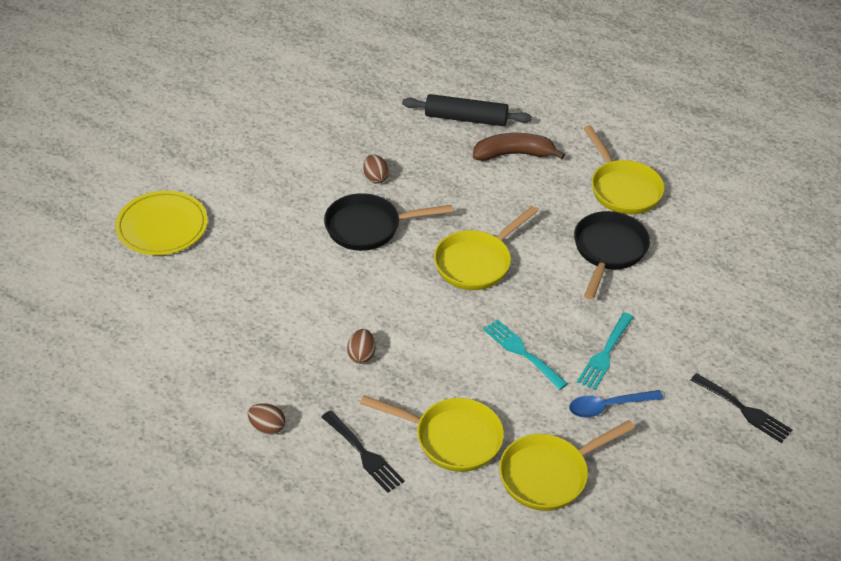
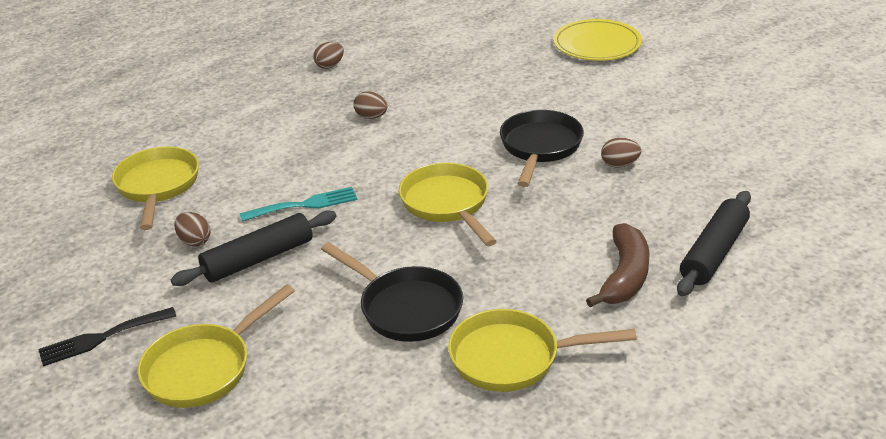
camera: 115 degrees right, 10 degrees down
black fork [321,410,405,493] -> none
yellow pan [360,395,504,472] -> yellow pan moved to [137,285,294,408]
blue spoon [569,390,663,418] -> brown egg [175,212,211,246]
turquoise fork [577,312,634,390] -> black rolling pin [170,211,336,286]

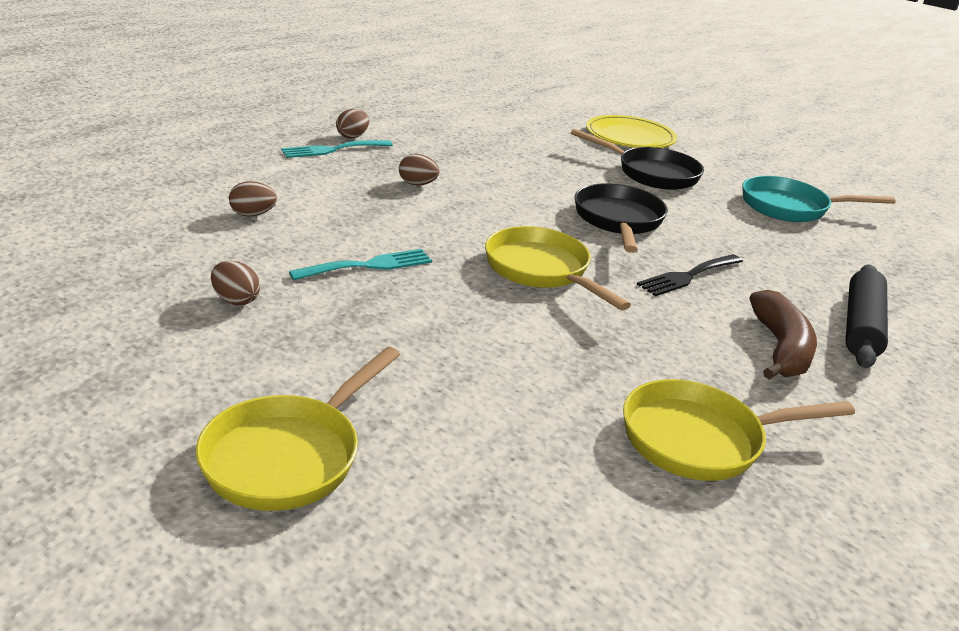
camera: 15 degrees left, 5 degrees down
black fork [38,307,176,366] -> black fork moved to [637,254,743,296]
yellow pan [112,147,199,230] -> none
black rolling pin [170,211,336,286] -> none
black pan [321,242,463,342] -> black pan moved to [571,129,704,190]
brown egg [601,138,641,168] -> brown egg moved to [229,181,277,217]
none -> turquoise fork [281,140,393,158]
none -> turquoise pan [742,176,896,222]

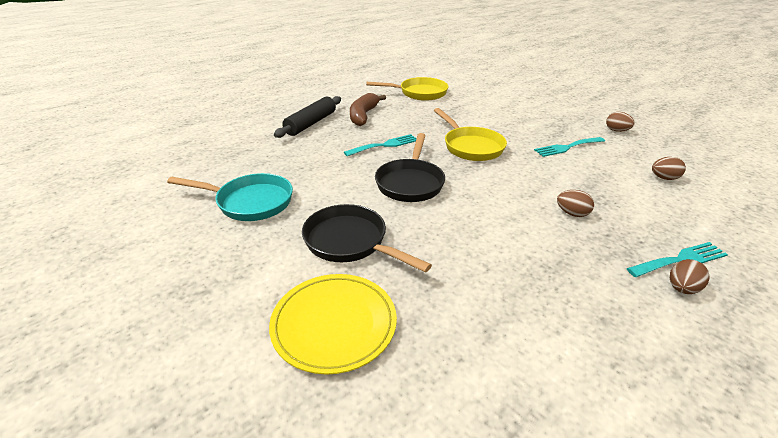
camera: 170 degrees left, 5 degrees up
yellow pan [196,347,400,511] -> none
black fork [637,254,743,296] -> turquoise fork [344,134,416,156]

